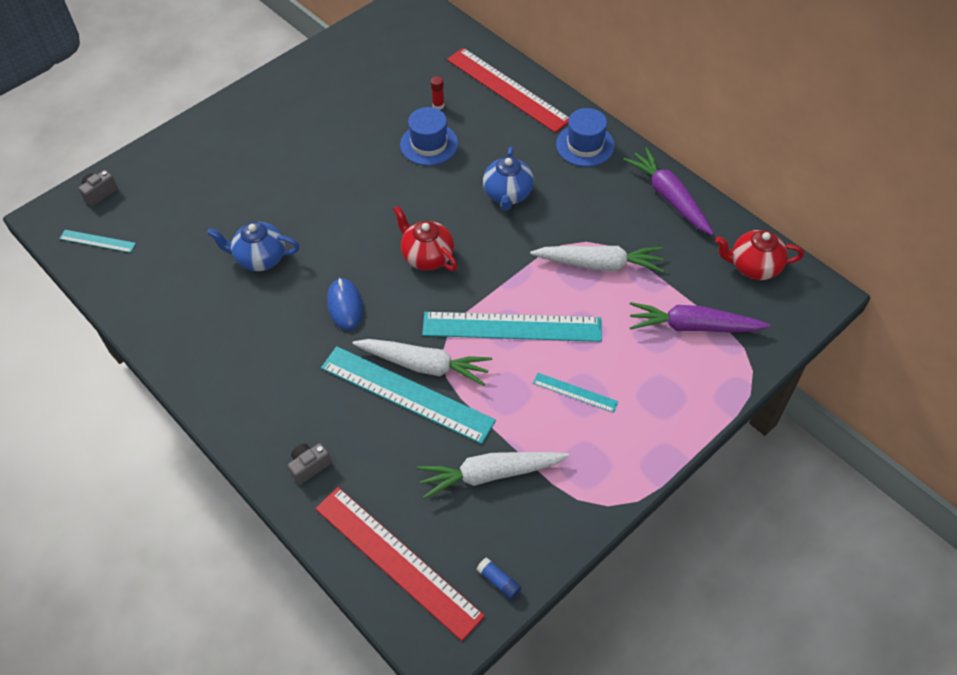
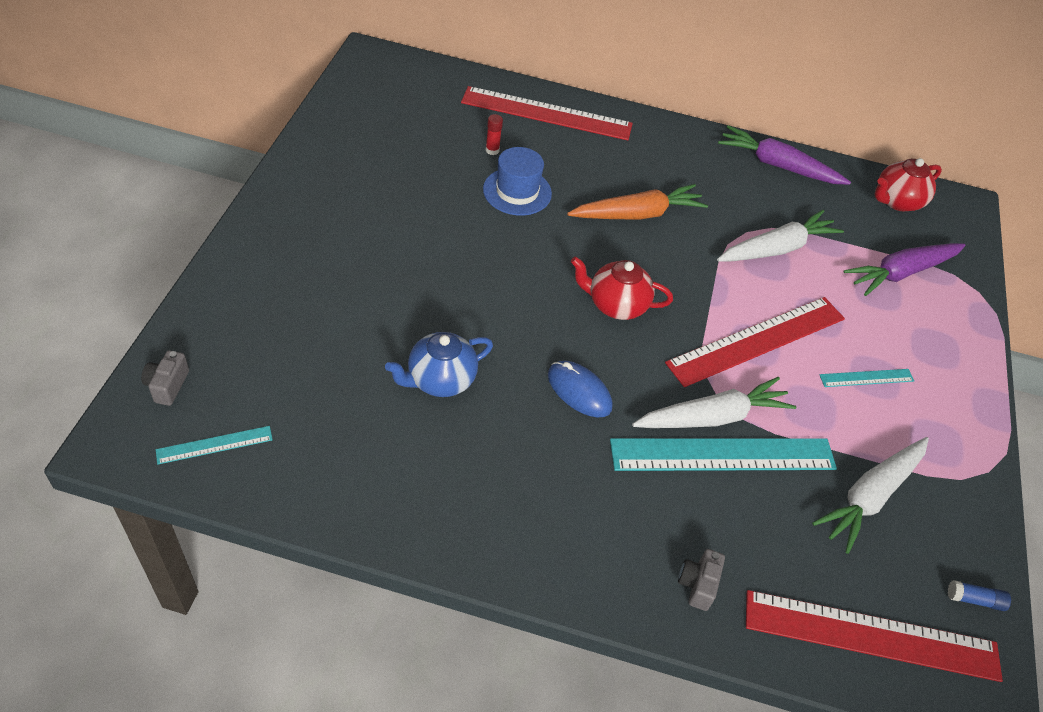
camera: 40 degrees left, 5 degrees down
turquoise ruler [422,312,602,342] -> red ruler [665,297,845,387]
blue teapot [483,147,534,211] -> orange carrot [567,184,708,220]
blue hat [556,108,615,167] -> none

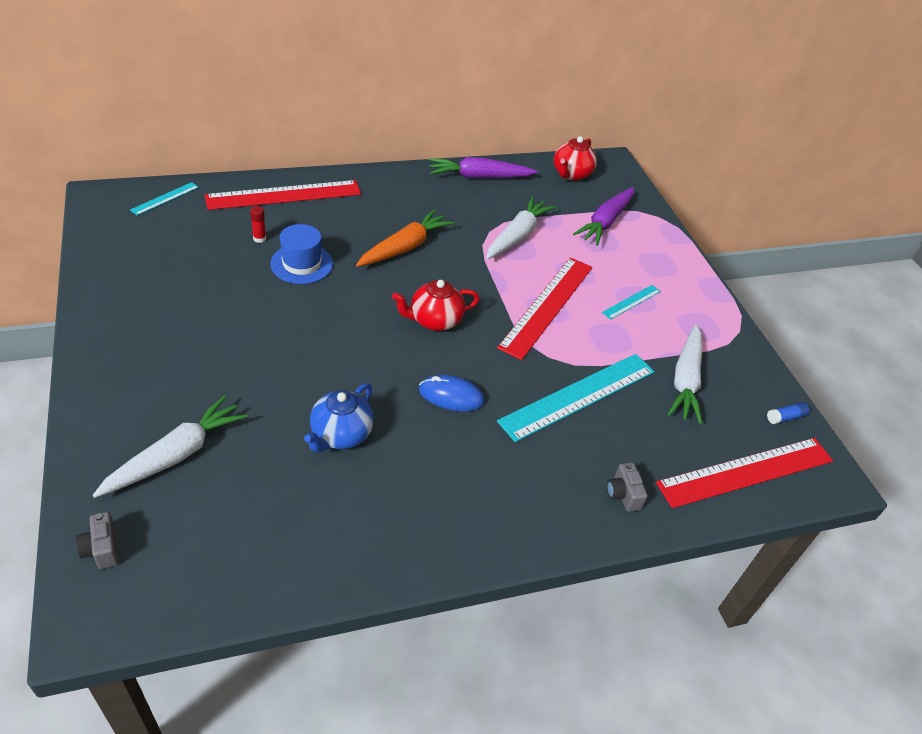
camera: 30 degrees left, 5 degrees down
turquoise ruler [156,426,273,464] -> turquoise ruler moved to [130,182,199,215]
white carrot [632,377,797,428] -> white carrot moved to [92,395,248,498]

